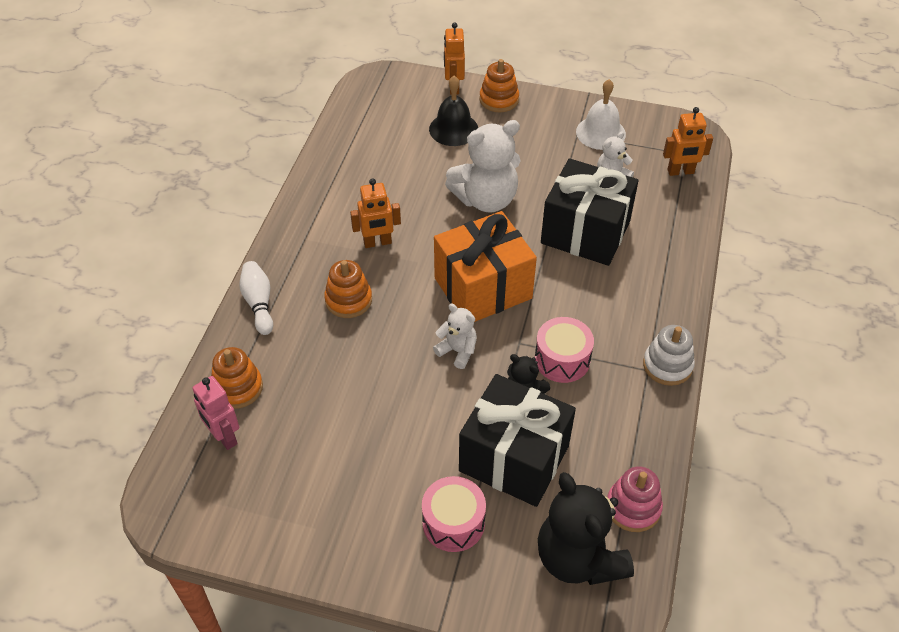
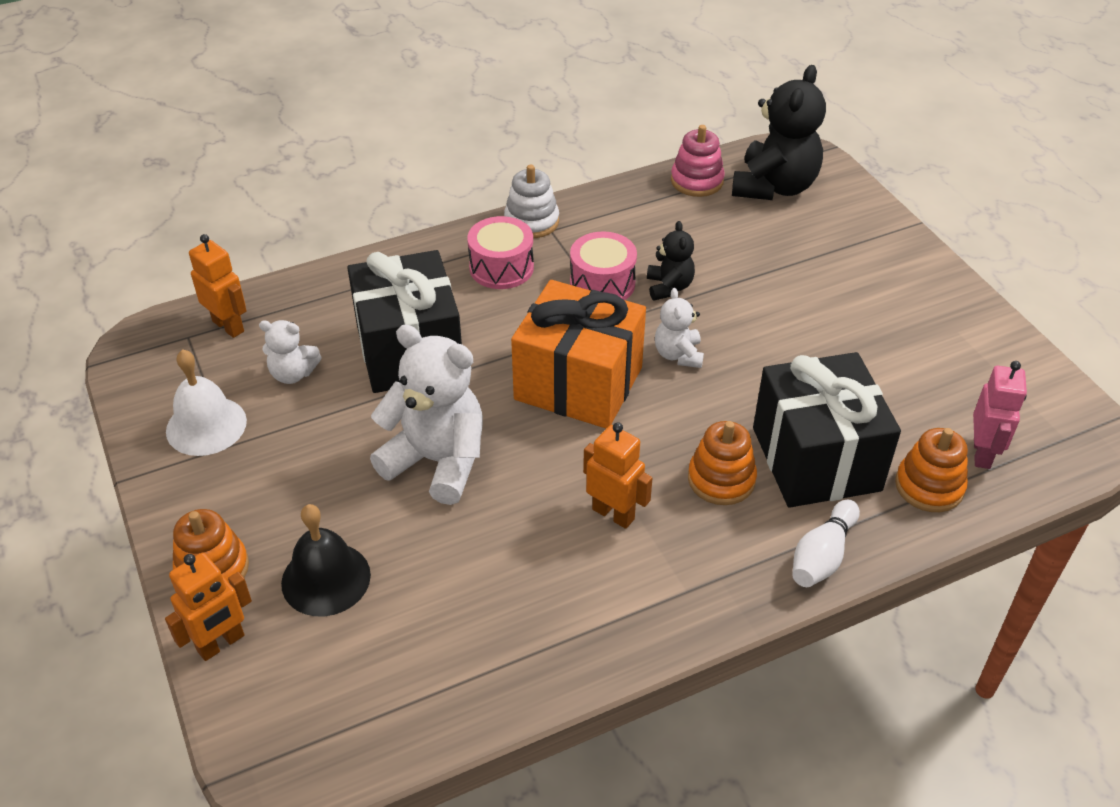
camera: 130 degrees left, 5 degrees down
pink drum [422,476,486,552] -> pink drum moved to [467,216,534,289]
black gift [459,374,576,507] -> black gift moved to [753,352,901,508]

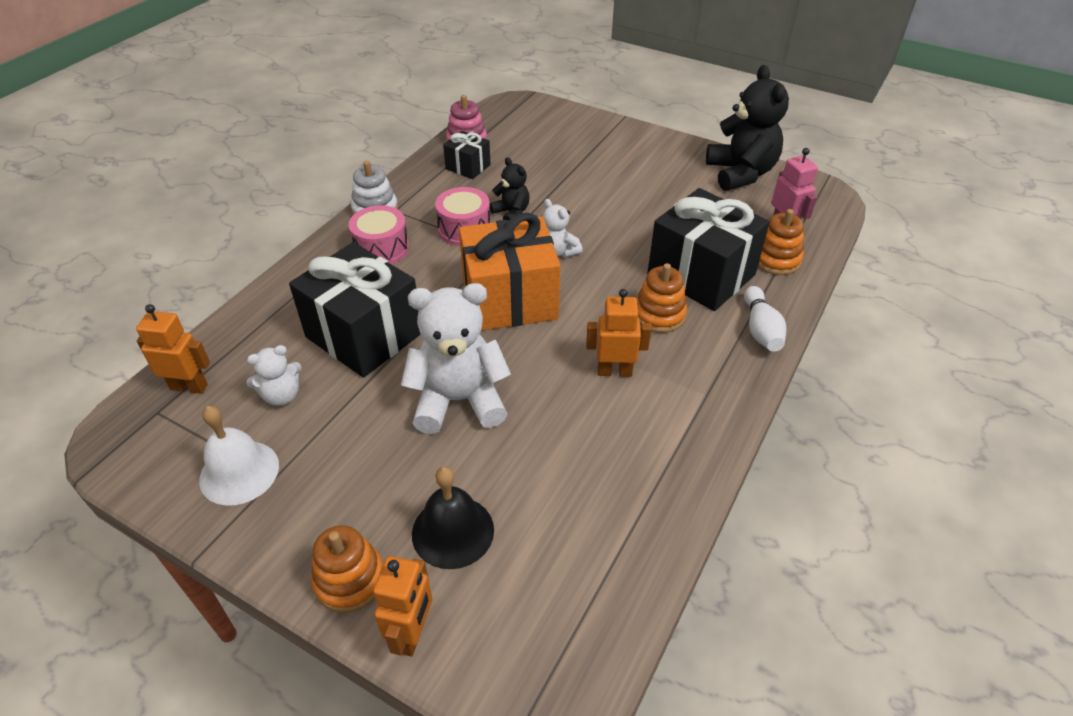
camera: 35 degrees left, 0 degrees up
black teddy bear [732,65,826,200] -> black teddy bear moved to [706,65,789,191]
none -> black gift [443,131,491,179]

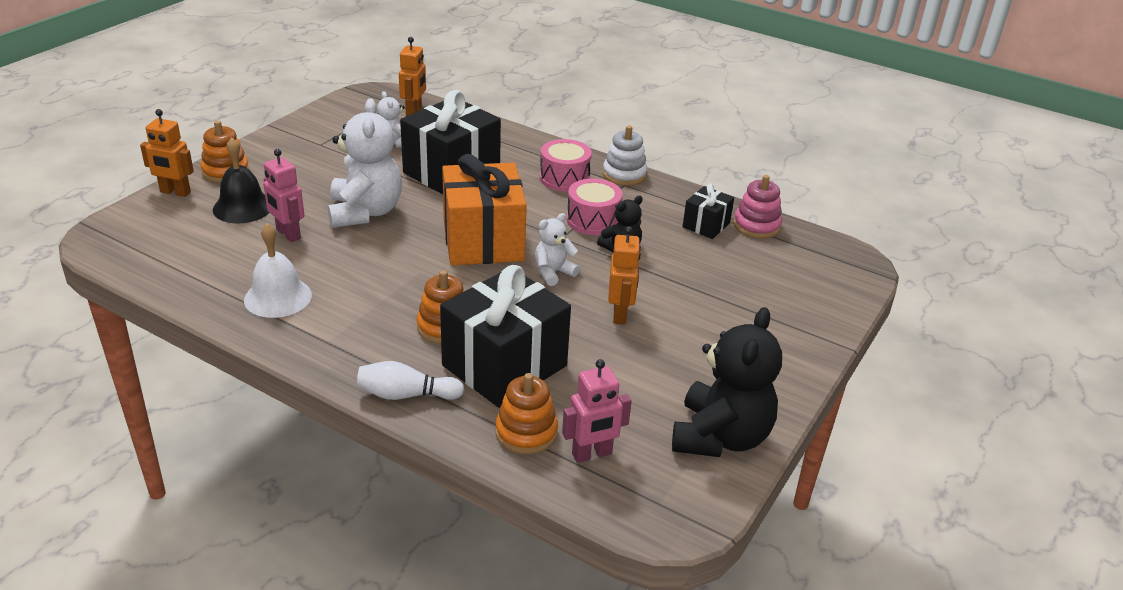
camera: 90 degrees right, 10 degrees down
white bell [199,406,279,506] -> white bell moved to [244,223,312,318]
orange robot [586,289,651,377] -> orange robot moved to [608,226,641,325]
black teddy bear [706,65,789,191] -> black teddy bear turned 60 degrees counterclockwise [672,307,782,457]
none -> pink robot [263,149,304,242]

